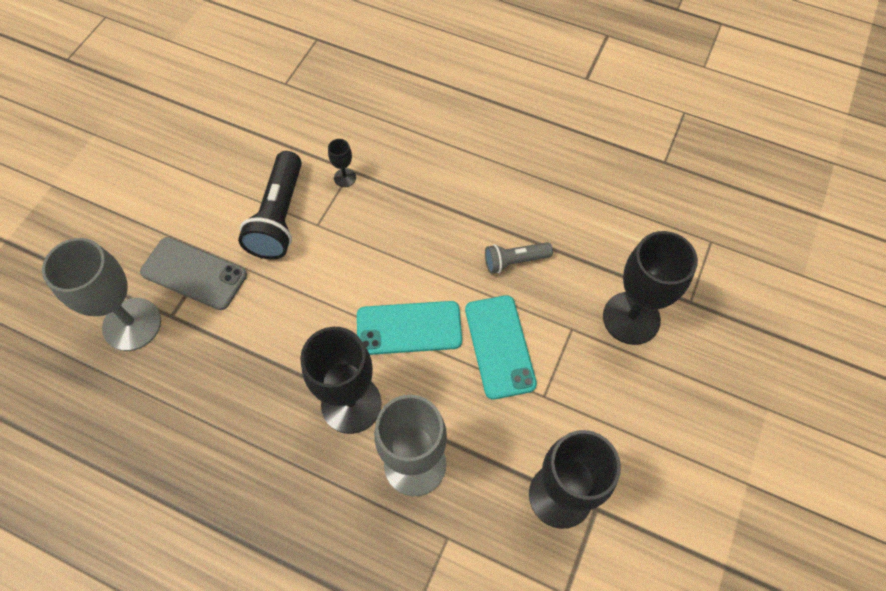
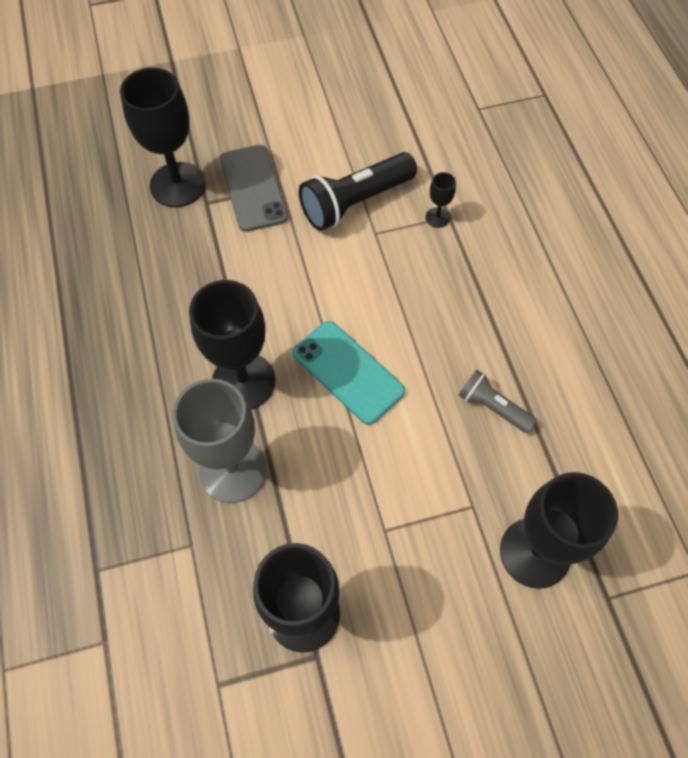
camera: 50 degrees right, 0 degrees up
grey goblet [42,238,161,351] -> black goblet [120,67,206,207]
turquoise phone [465,295,537,400] -> none

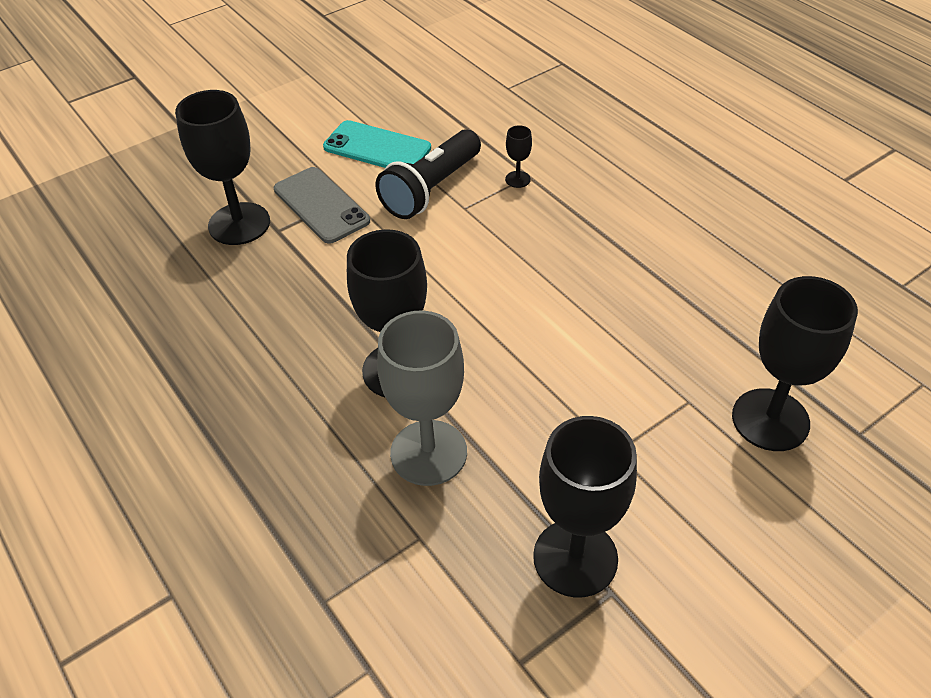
camera: 20 degrees left, 15 degrees down
turquoise phone [293,321,405,425] -> turquoise phone moved to [323,120,431,168]
grey flashlight [459,369,536,433] -> none

